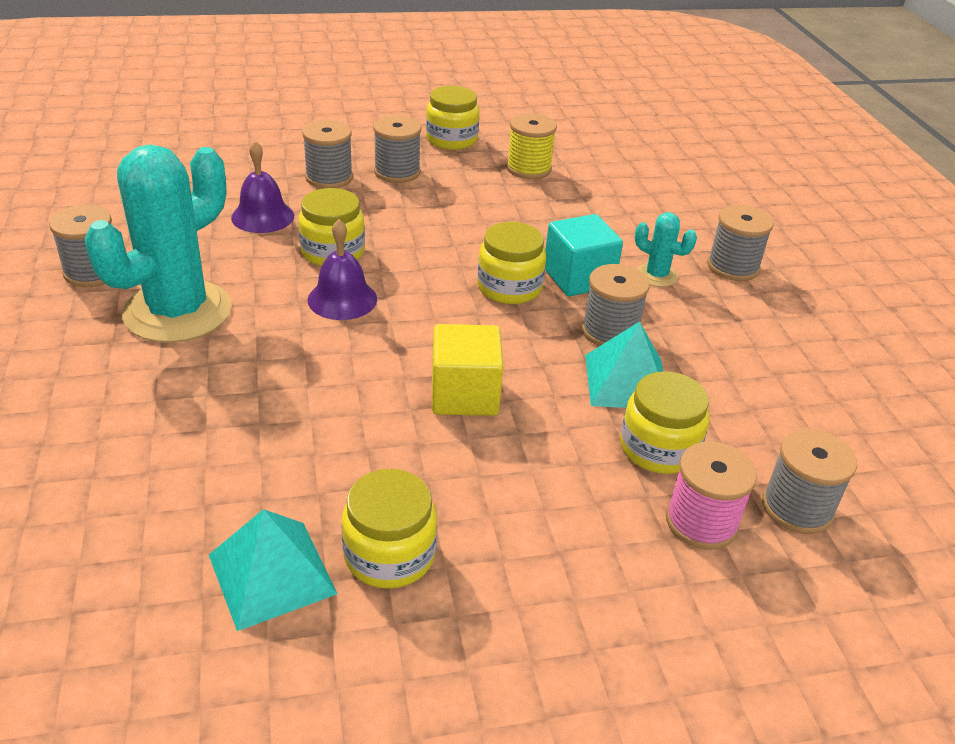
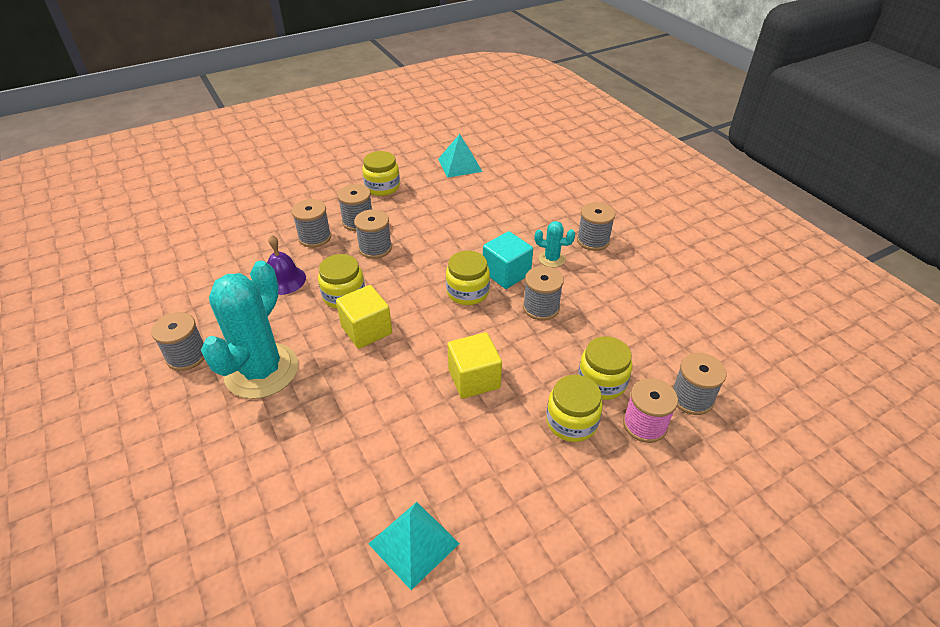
camera: 15 degrees left, 5 degrees up
purple bell [308,219,377,320] -> yellow cube [336,285,392,349]
yellow jar [342,469,437,589] -> yellow jar moved to [546,375,603,442]
yellow spool [507,113,557,179] -> none
turquoise pyramid [585,322,664,408] -> turquoise pyramid moved to [438,134,482,178]
none -> grey spool [354,209,392,259]

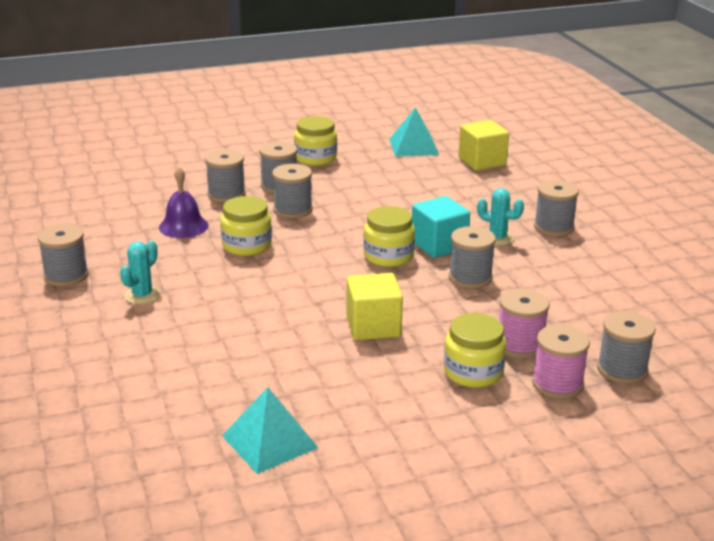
camera: 10 degrees right, 15 degrees down
turquoise cactus [201,261,298,399] -> turquoise cactus [120,241,160,304], size x0.44
yellow cube [336,285,392,349] -> yellow cube moved to [458,120,509,171]
yellow jar [578,336,632,400] -> pink spool [499,289,550,358]

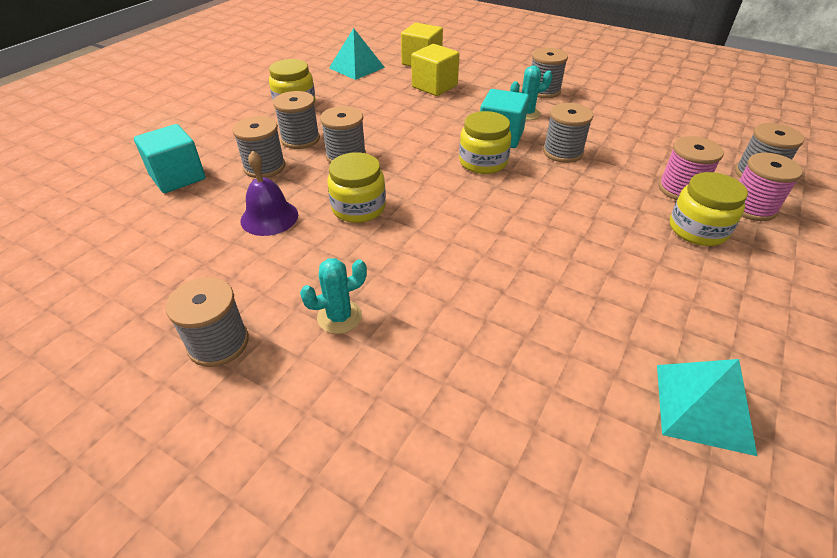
camera: 40 degrees left, 15 degrees up
turquoise cactus [120,241,160,304] -> turquoise cactus turned 75 degrees clockwise [300,258,367,334]
yellow cube [346,273,403,340] -> yellow cube moved to [411,44,459,96]
none -> turquoise cube [134,124,206,193]

